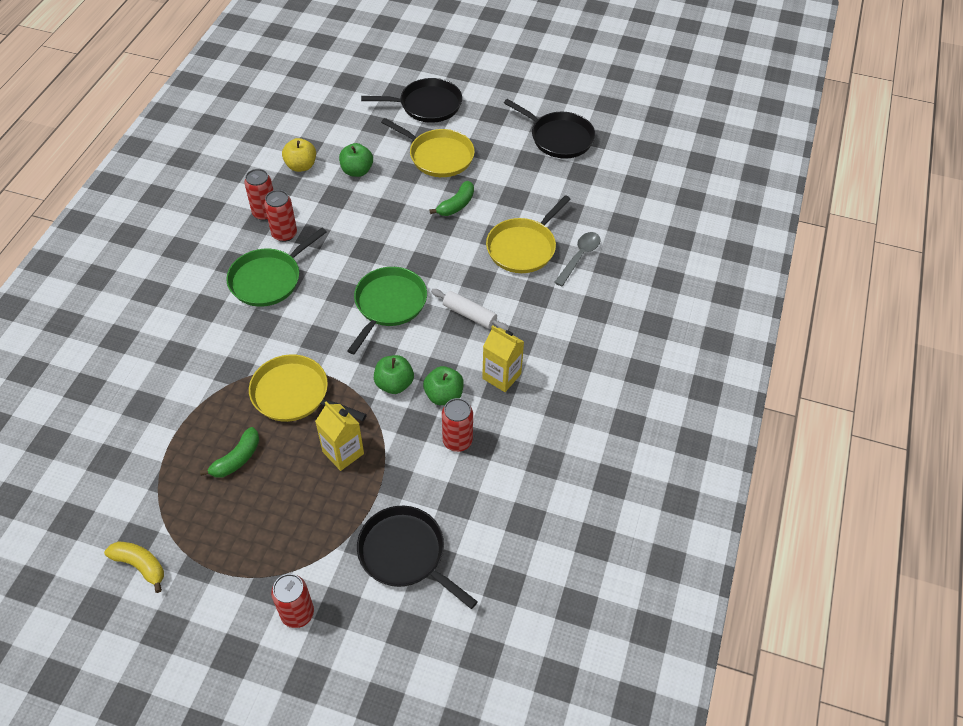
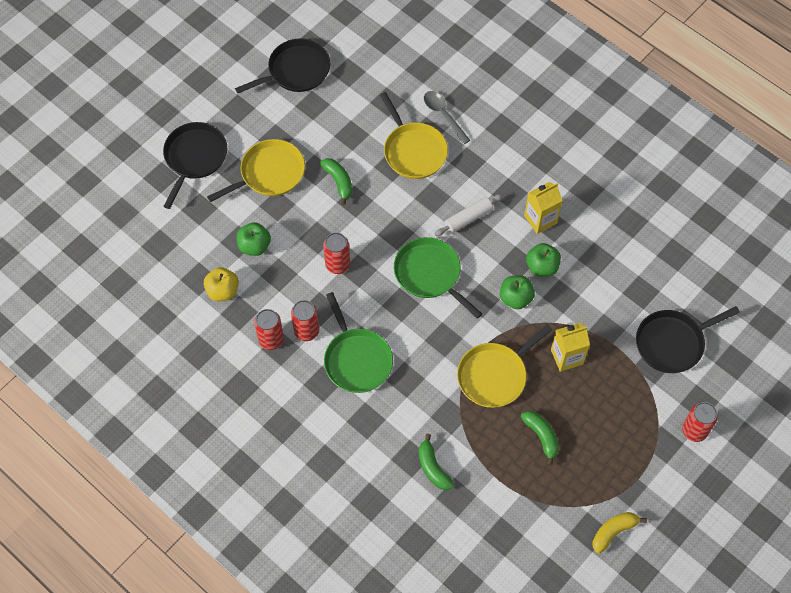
camera: 65 degrees left, 10 degrees up
red can [442,398,473,452] -> red can moved to [323,232,350,274]
none -> green banana [419,434,454,490]

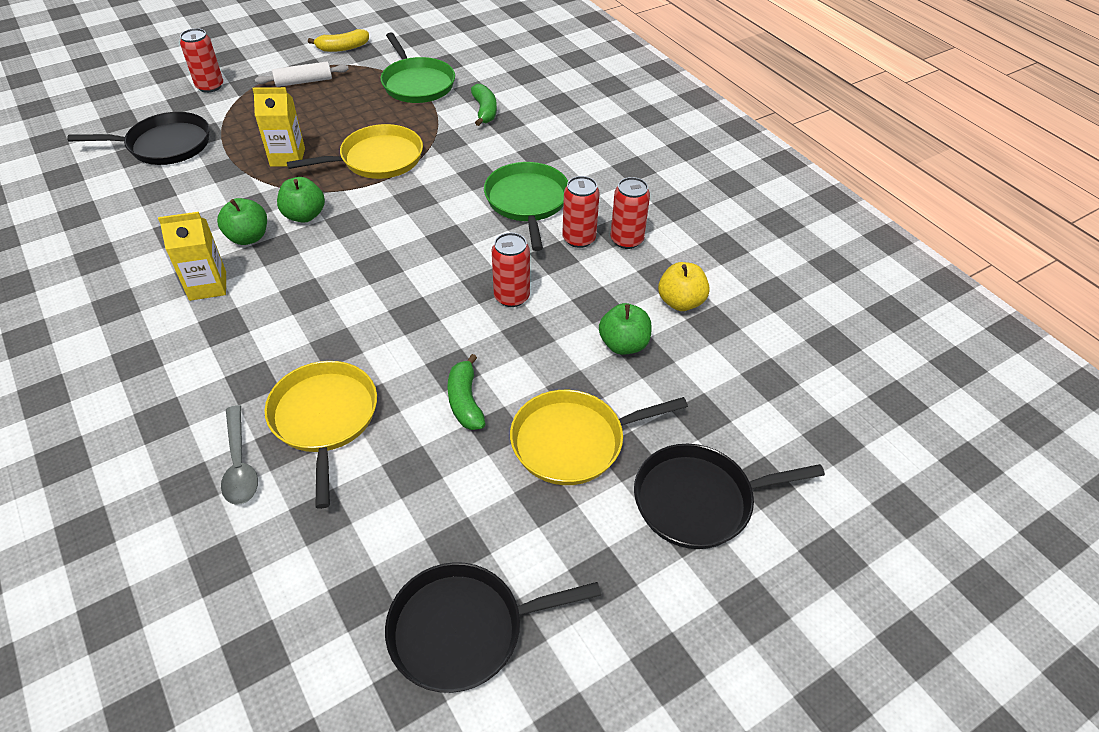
camera: 165 degrees left, 15 degrees down
black pan [163,122,227,209] -> black pan turned 45 degrees clockwise [634,444,825,549]
green pan [394,237,482,319] -> green pan moved to [381,33,455,103]
white rolling pin [434,194,503,236] -> white rolling pin moved to [255,61,349,87]
green banana [521,411,559,466] -> none

